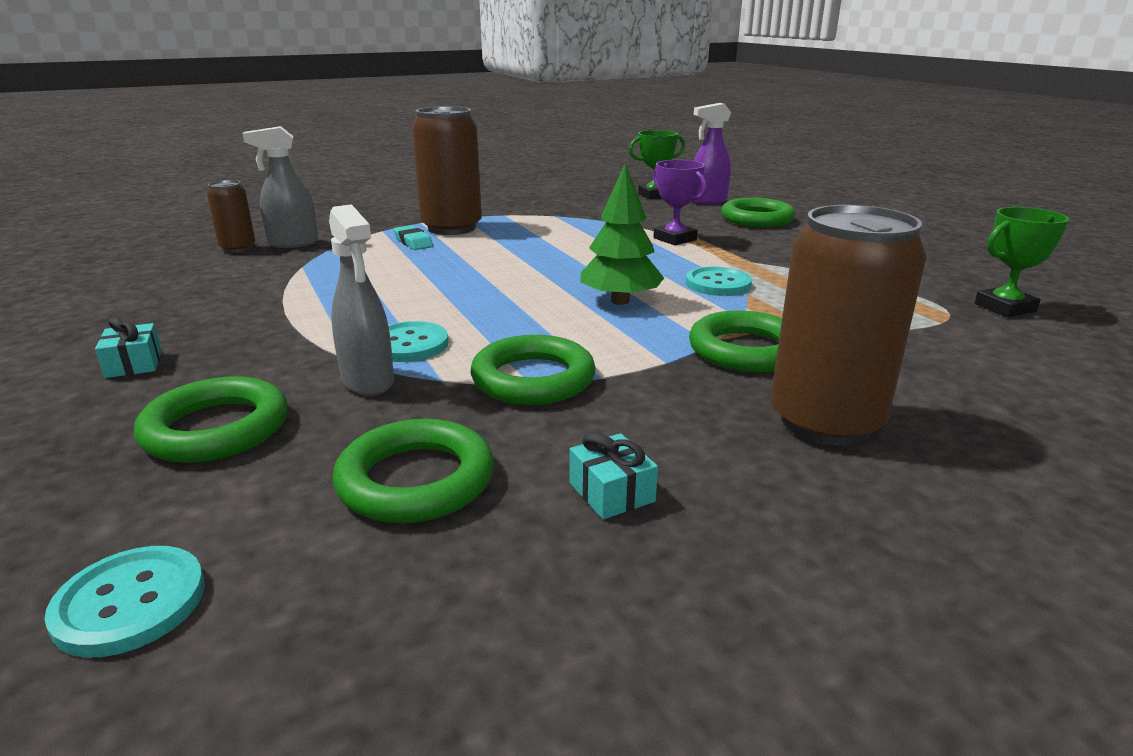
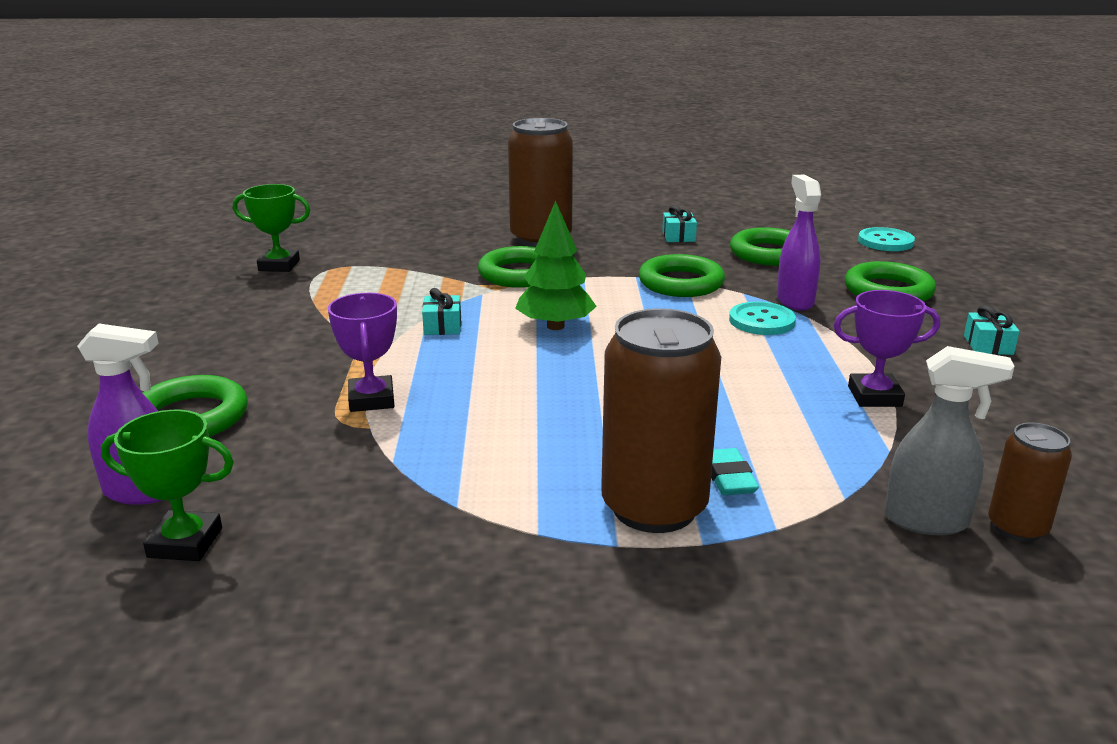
camera: 155 degrees left, 0 degrees up
grey spray bottle [329,204,394,396] -> purple spray bottle [777,175,821,311]
turquoise button [686,267,752,296] -> turquoise gift [422,288,461,335]
none -> purple trophy [834,290,940,407]

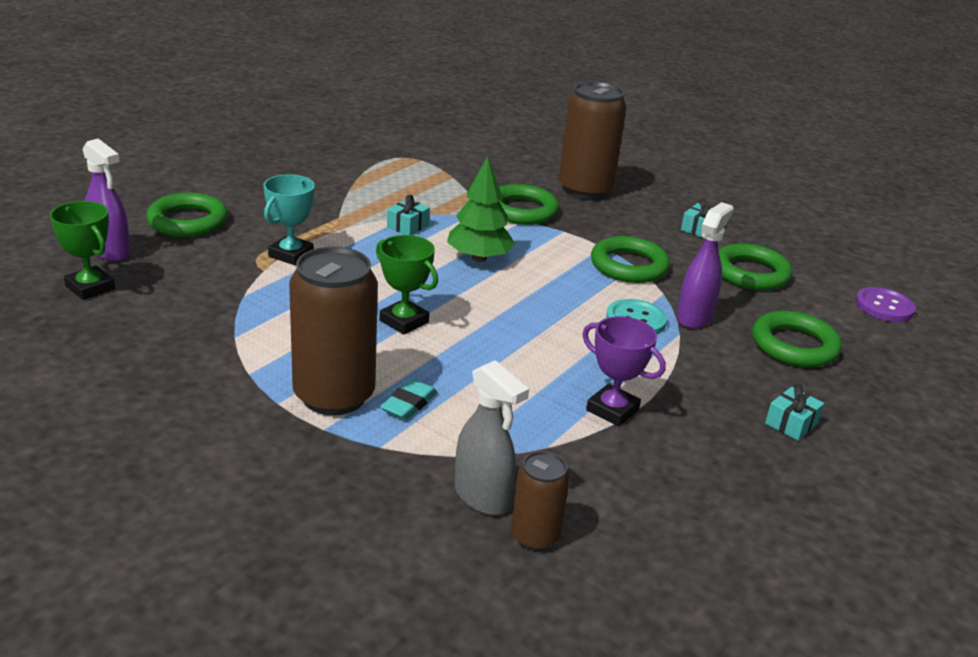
camera: 35 degrees right, 5 degrees up
green trophy [233,184,310,272] -> green trophy moved to [376,235,438,334]
purple trophy [328,293,397,412] -> turquoise trophy [263,174,315,265]
turquoise button [858,227,915,251] -> purple button [856,287,916,322]

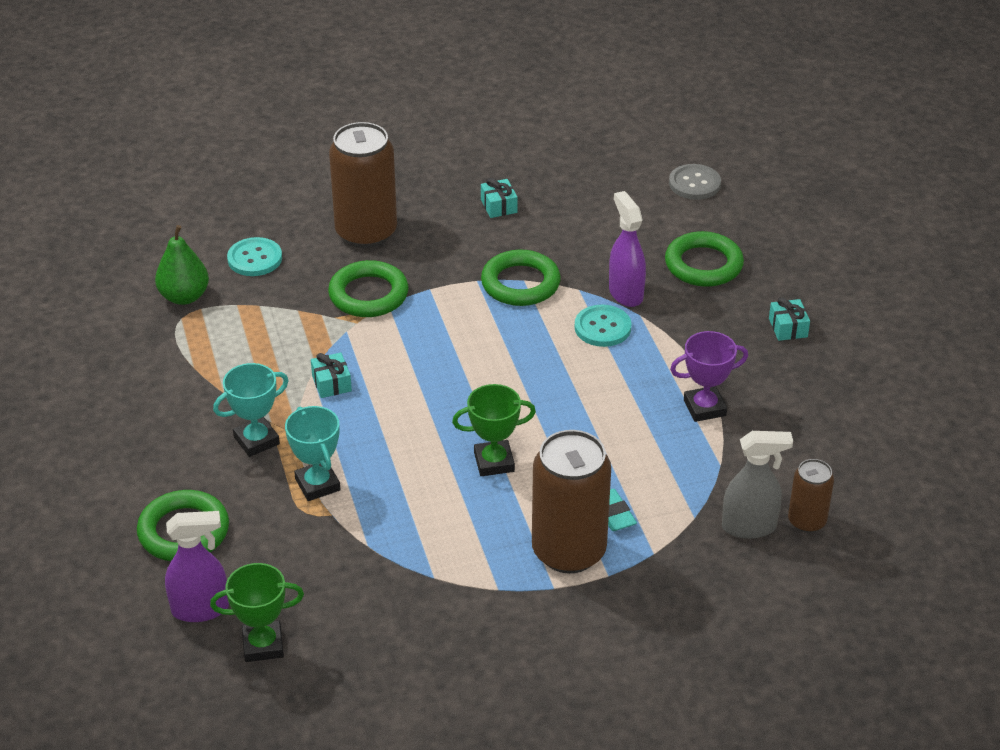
camera: 50 degrees left, 10 degrees up
green tree [447,156,515,262] -> none
green ring [719,243,792,290] -> none
purple button [856,287,916,322] -> grey button [669,164,721,200]
none -> green pear [155,225,209,305]
none -> turquoise trophy [213,363,289,457]
none -> turquoise button [227,237,282,276]

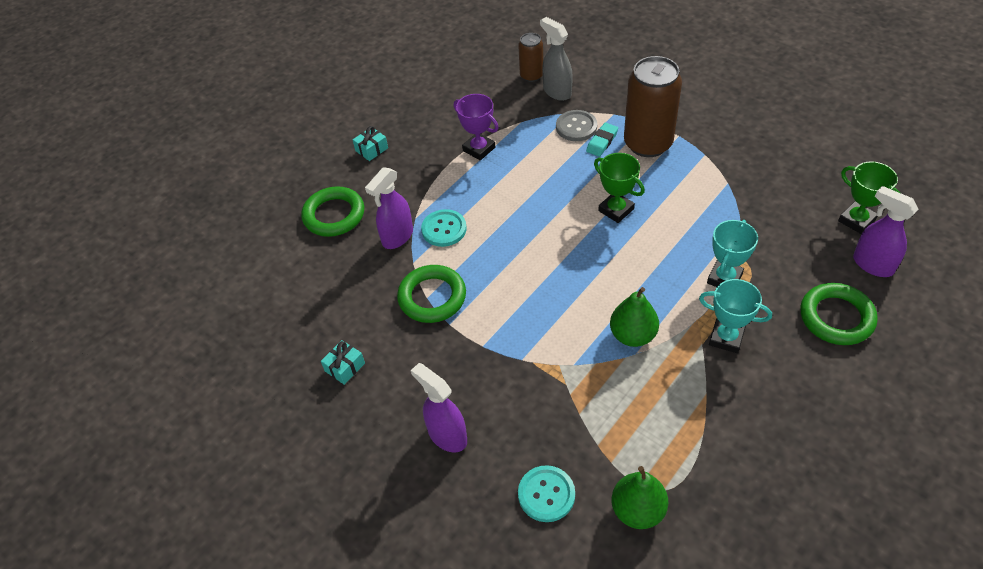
camera: 120 degrees left, 10 degrees up
turquoise gift [311,353,352,398] -> green pear [610,287,659,347]
green ring [328,260,409,317] -> none
brown can [329,122,397,248] -> purple spray bottle [411,363,467,453]
grey button [669,164,721,200] -> grey button moved to [556,110,597,141]

